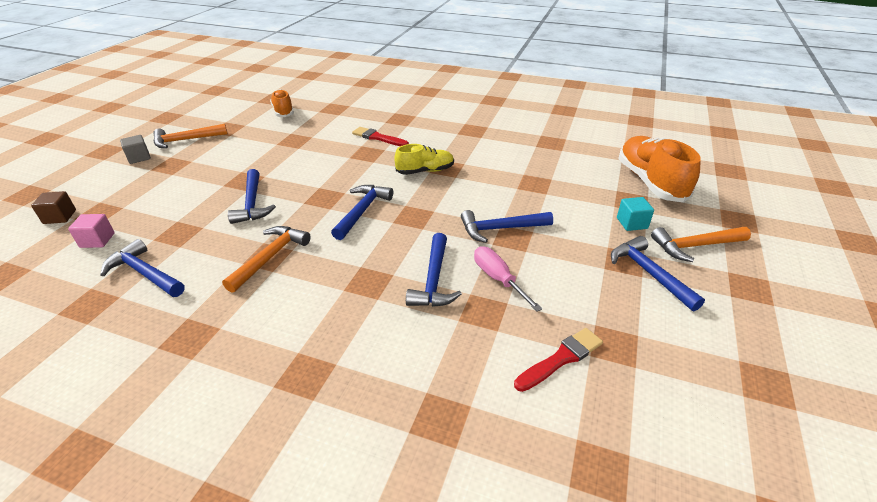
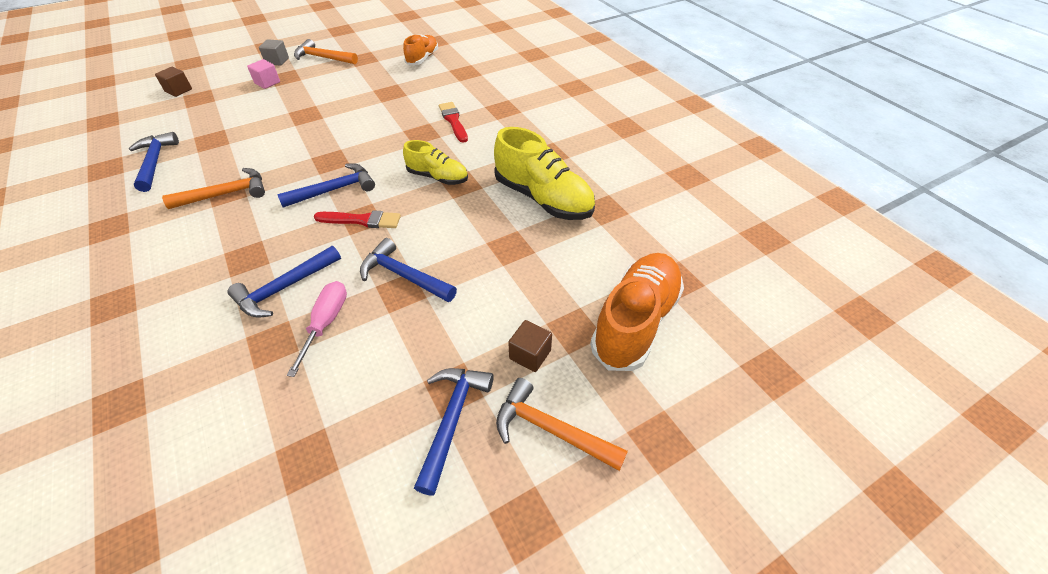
camera: 40 degrees right, 10 degrees up
pink cube [68,214,115,248] -> pink cube moved to [247,59,280,89]
blue hammer [228,169,276,224] -> none
red brush [514,328,603,392] -> red brush moved to [314,210,401,228]
turquoise cube [617,197,654,231] -> brown cube [508,320,552,372]
none -> yellow shoe [494,127,595,220]

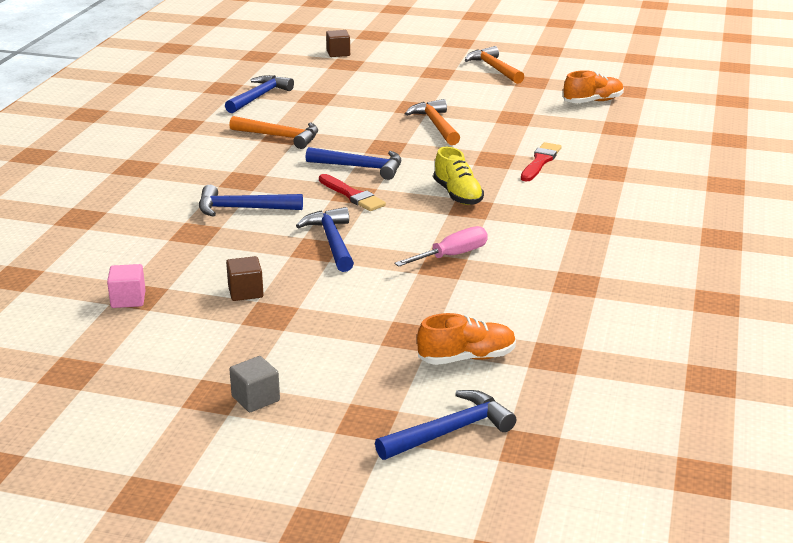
camera: 45 degrees right, 20 degrees down
pink cube [247,59,280,89] -> pink cube moved to [107,264,146,308]
grey cube [259,39,289,66] -> grey cube moved to [229,356,280,412]
pink screwdriver [287,281,347,377] -> pink screwdriver moved to [395,226,488,267]
blue hammer [414,368,494,495] -> blue hammer moved to [375,390,516,460]
yellow shoe [494,127,595,220] -> none
orange hammer [496,378,628,471] -> orange hammer moved to [405,99,460,145]
brown cube [508,320,552,372] -> brown cube moved to [226,256,264,301]
orange shoe [590,253,684,371] -> orange shoe [417,313,516,365], size x0.60

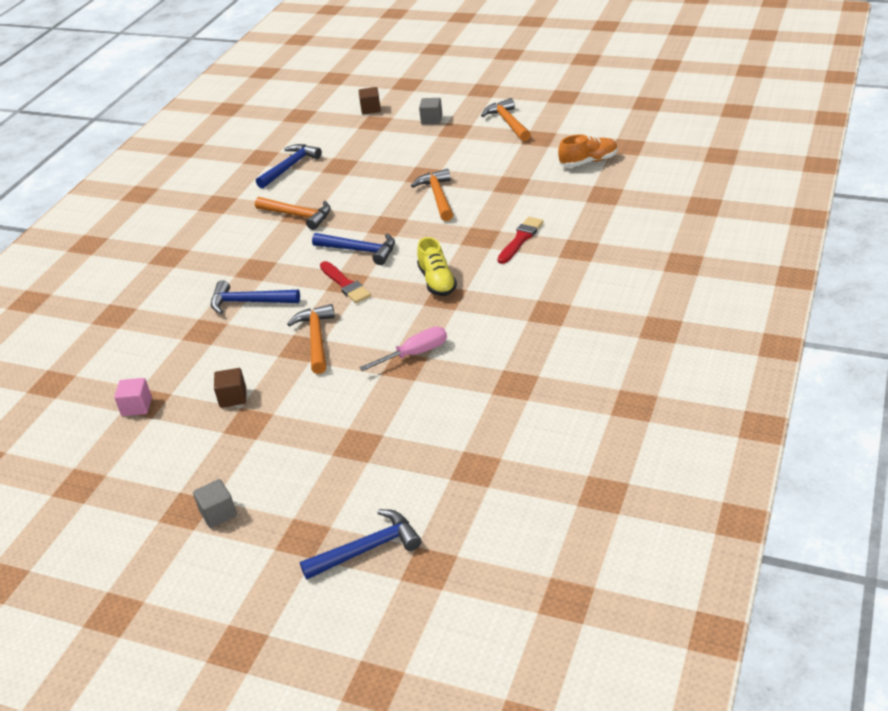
camera: 10 degrees right, 10 degrees up
blue hammer [296,207,354,272] -> orange hammer [287,304,335,374]
orange shoe [417,313,516,365] -> none
none -> grey cube [419,98,442,125]

